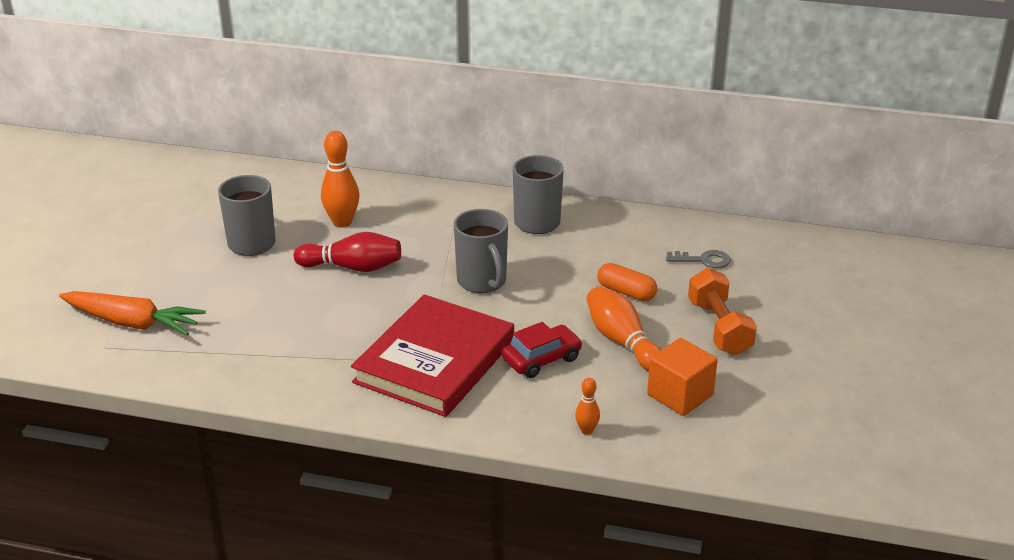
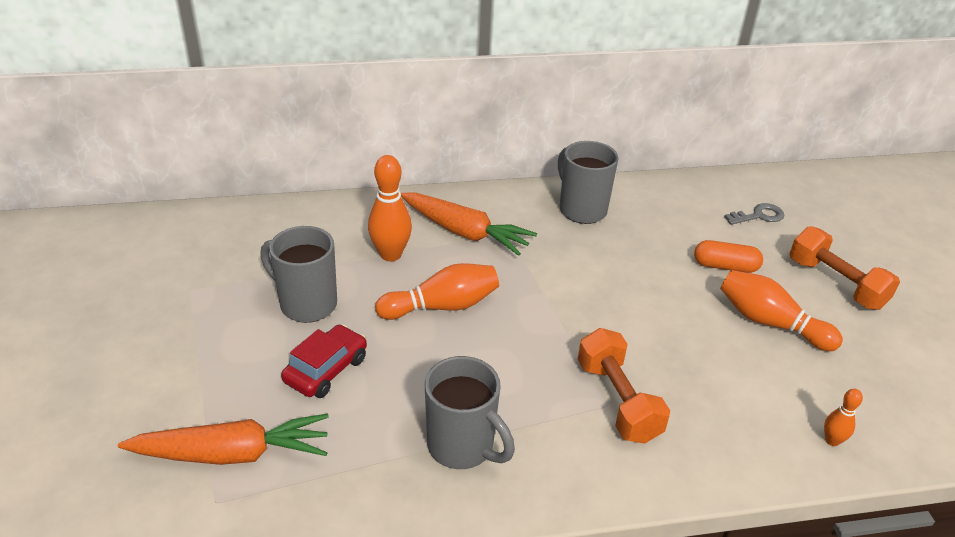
camera: 25 degrees left, 5 degrees up
red bowling pin [294,232,401,272] -> orange bowling pin [375,263,499,320]
red book [351,294,514,417] -> orange dumbbell [578,328,670,444]
grey mug [454,209,508,293] -> grey mug moved to [425,356,515,469]
red car [502,322,583,378] -> red car moved to [281,324,367,398]
orange cube [647,338,718,416] -> none
none -> orange carrot [401,192,537,256]

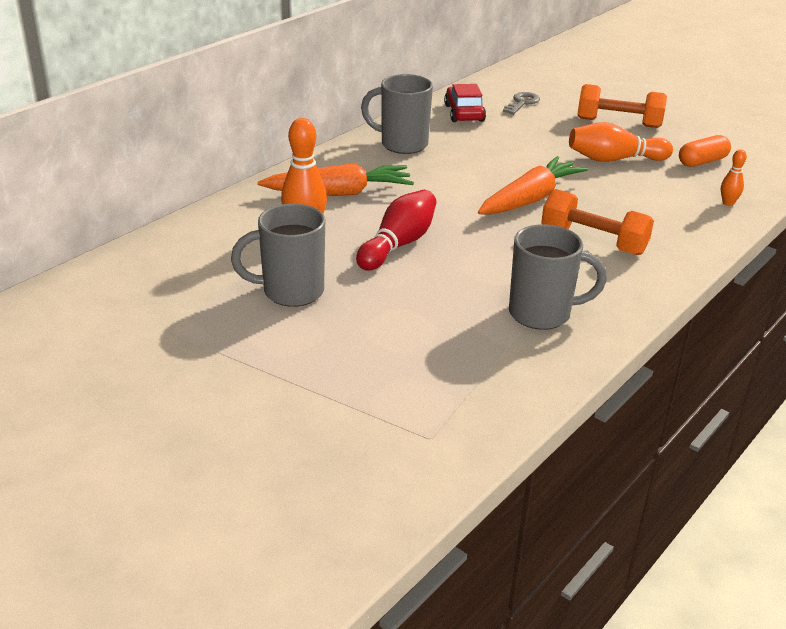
camera: 40 degrees left, 5 degrees down
orange carrot [118,414,329,465] -> orange carrot moved to [478,156,588,214]
red car [281,324,367,398] -> red car moved to [444,84,486,122]
orange bowling pin [375,263,499,320] -> red bowling pin [356,190,436,271]
orange capsule [694,240,763,273] -> orange capsule moved to [679,135,731,167]

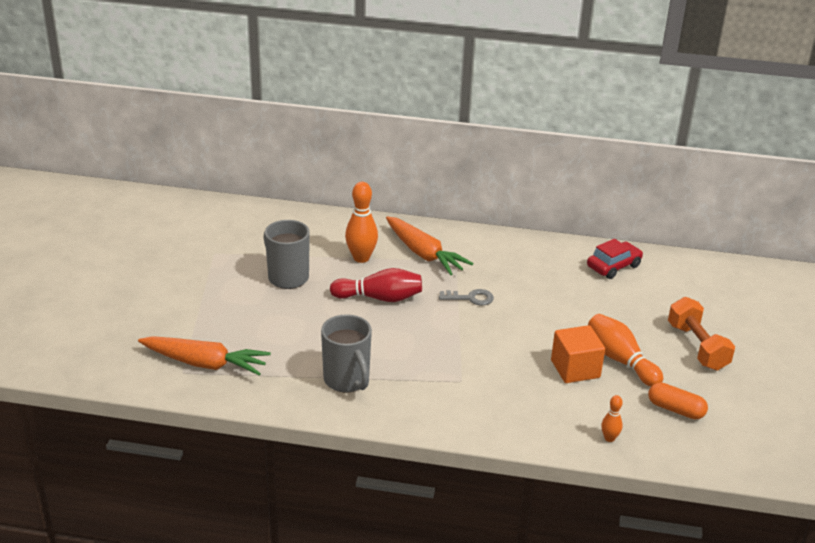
camera: 60 degrees right, 0 degrees up
grey mug [361,74,433,154] -> none
orange carrot [478,156,588,214] -> orange carrot moved to [138,336,271,375]
grey key [503,92,540,115] -> grey key moved to [439,289,494,305]
orange dumbbell [541,189,654,255] -> none
none -> orange cube [551,325,605,383]

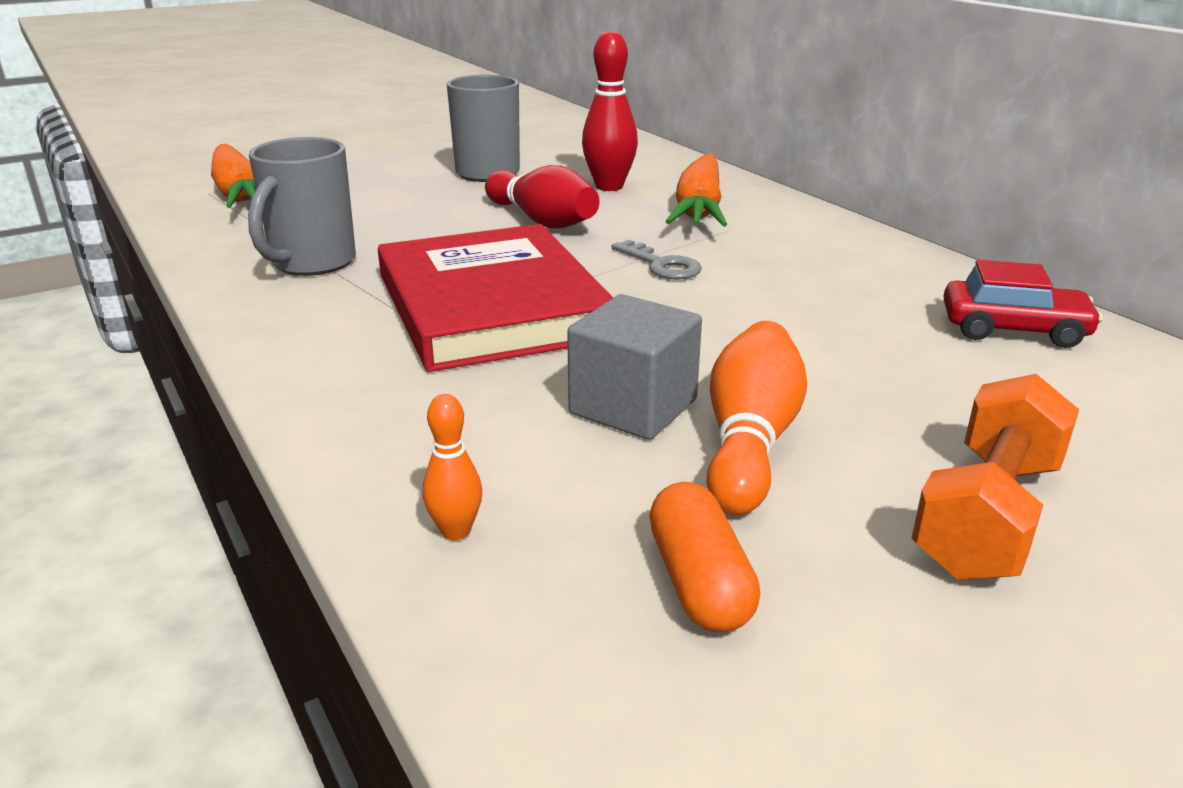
camera: 50 degrees right, 5 degrees down
orange bowling pin [345,182,378,263] -> red bowling pin [582,31,638,191]
orange cube [551,325,605,383] -> grey cube [567,294,702,440]
none -> red book [378,224,613,372]

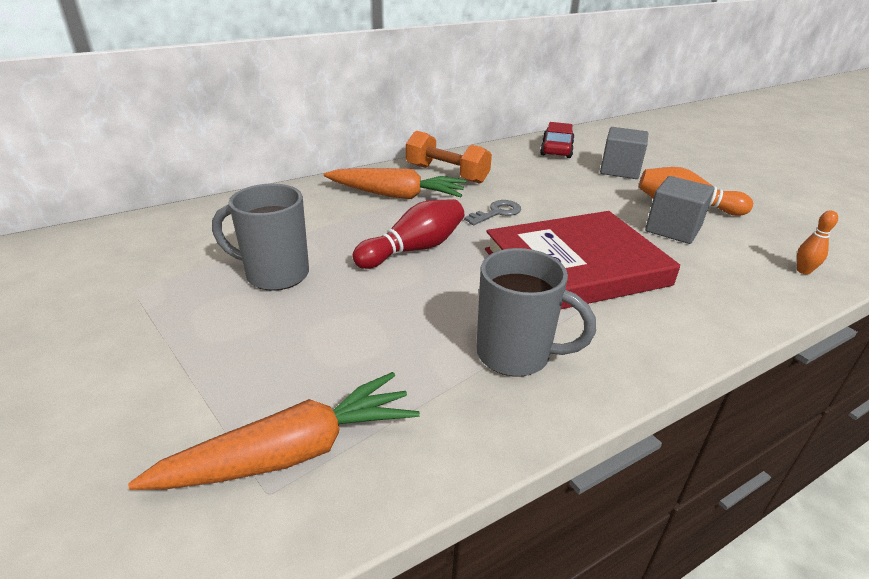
camera: 90 degrees left, 5 degrees up
red bowling pin [582,31,638,191] -> none
orange capsule [649,482,760,632] -> none
orange dumbbell [912,374,1079,580] -> orange dumbbell moved to [406,131,492,184]
none -> grey cube [600,127,648,179]

